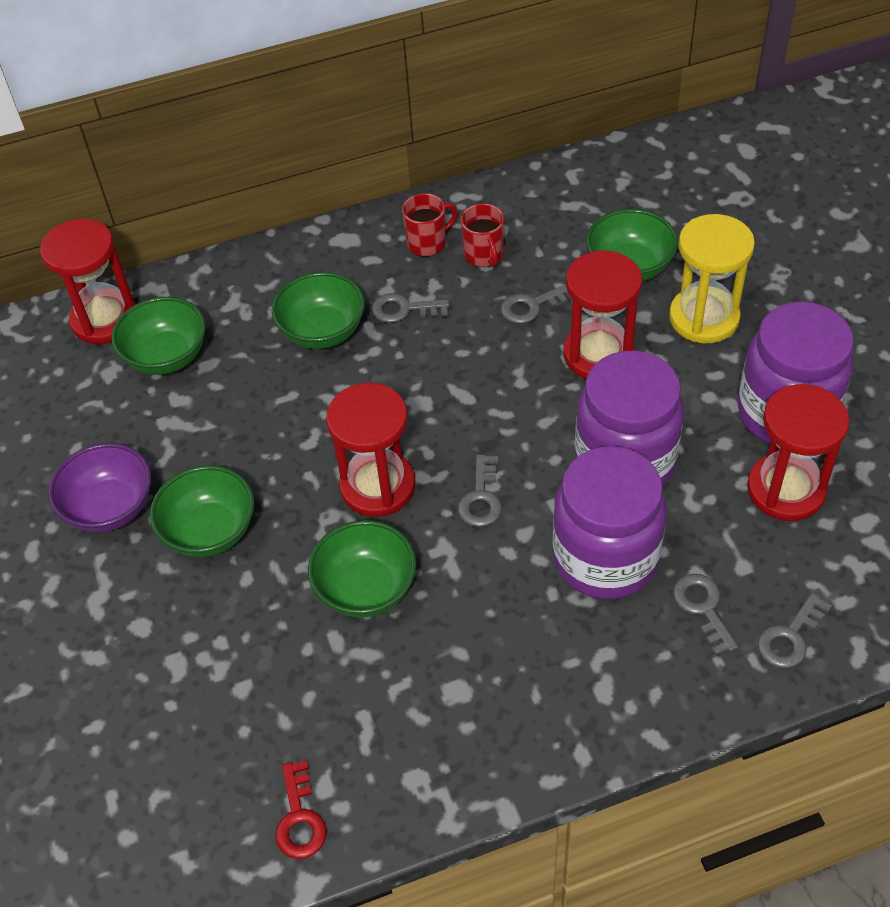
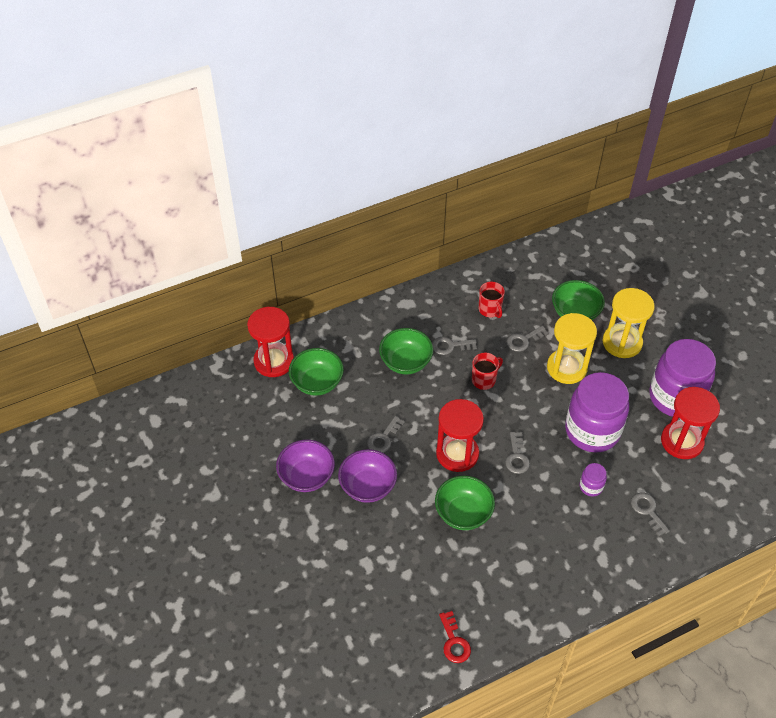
camera: 10 degrees left, 0 degrees up
green bowl [150,465,254,557] -> purple bowl [338,449,397,503]
red mug [402,193,458,257] -> red mug moved to [472,353,503,390]
purple jar [553,446,667,599] -> purple jar [579,463,607,497], size x0.42
red hourglass [563,250,642,379] -> yellow hourglass [547,313,597,384]
grey key [758,593,832,668] -> grey key moved to [367,416,405,453]

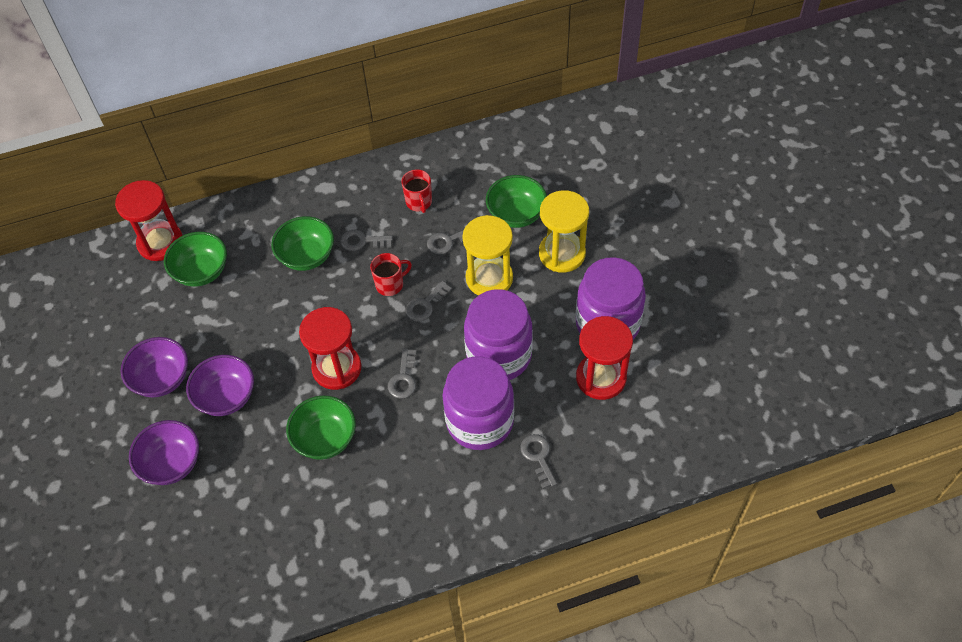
camera: 10 degrees right, 5 degrees up
grey key [367,416,405,453] -> grey key moved to [406,281,452,322]
red key [439,611,471,663] -> none
purple jar [579,463,607,497] -> purple jar [442,356,514,450], size x2.40
none -> purple bowl [129,420,199,485]

